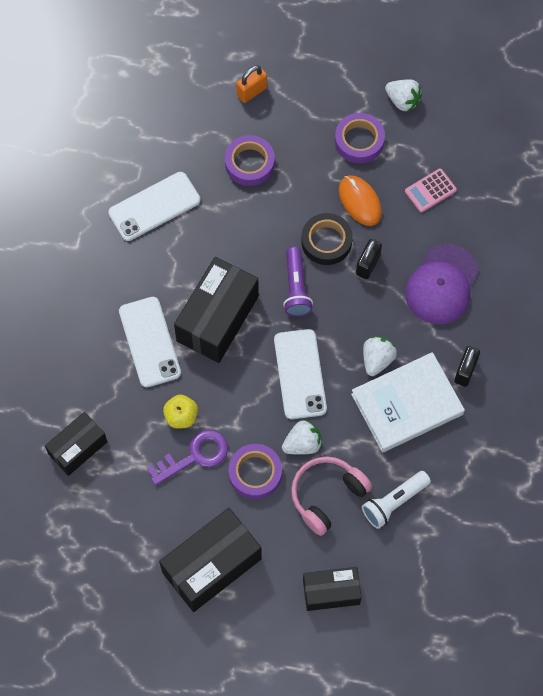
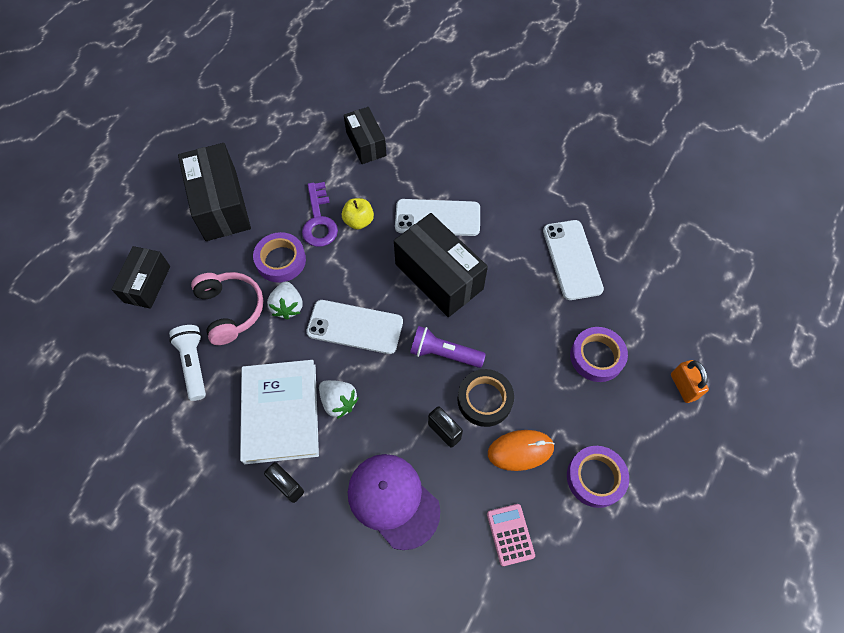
camera: 110 degrees right, 5 degrees down
white strawberry [385,79,422,112] -> none

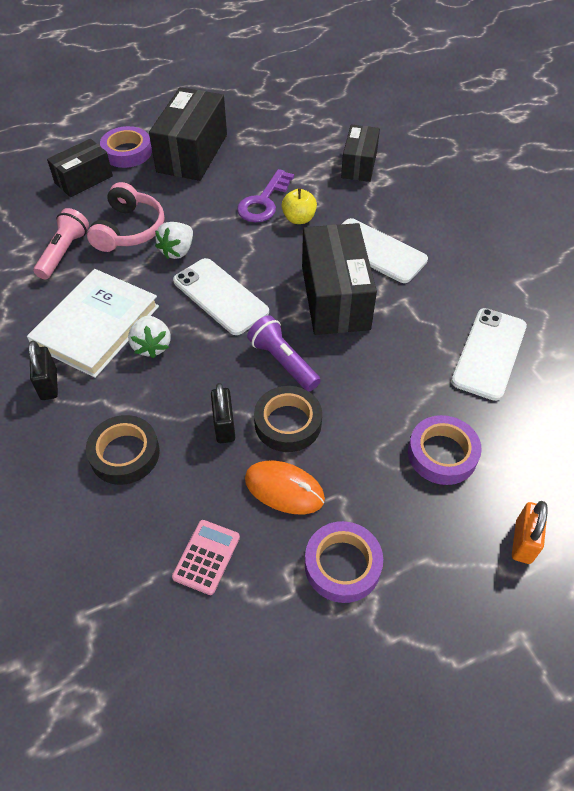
camera: 35 degrees right, 10 degrees down
white flashlight [169,325,206,401] -> pink flashlight [34,208,89,279]
purple tape [253,232,306,283] -> purple tape moved to [100,126,152,168]
purple cap [348,454,440,550] -> black tape [86,415,160,485]

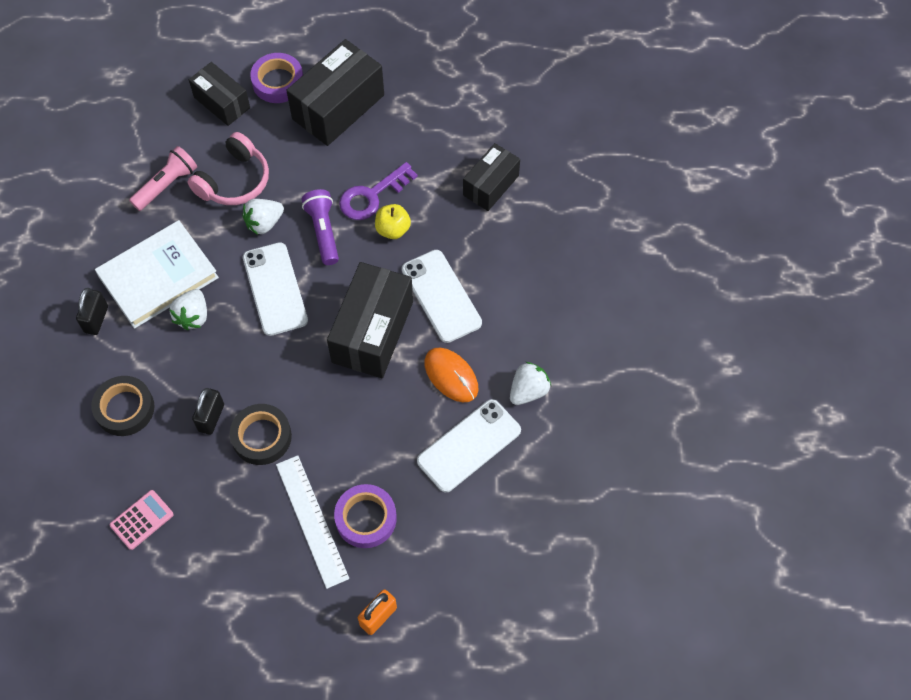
camera: 25 degrees right, 10 degrees up
black box [47,139,113,197] -> black box turned 60 degrees clockwise [189,62,250,126]
orange mouse [245,461,325,514] -> orange mouse moved to [424,348,478,402]
purple flashlight [247,315,321,391] -> purple flashlight moved to [302,189,339,265]
purple tape [305,521,383,603] -> none
none -> white ruler [276,455,349,589]
none -> white strawberry [510,362,551,405]

